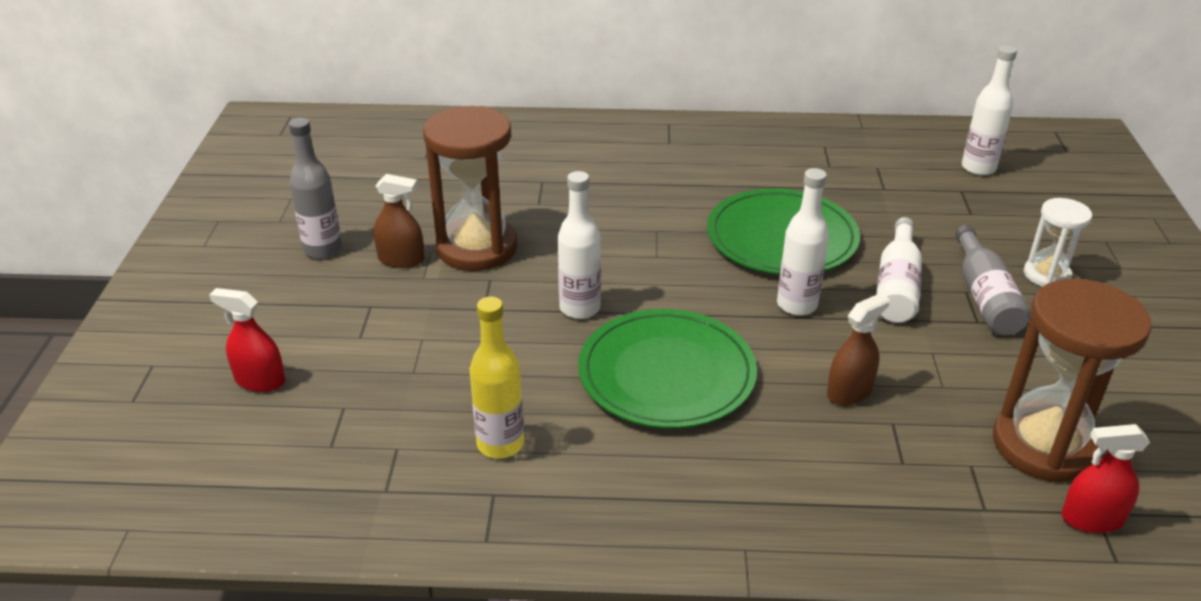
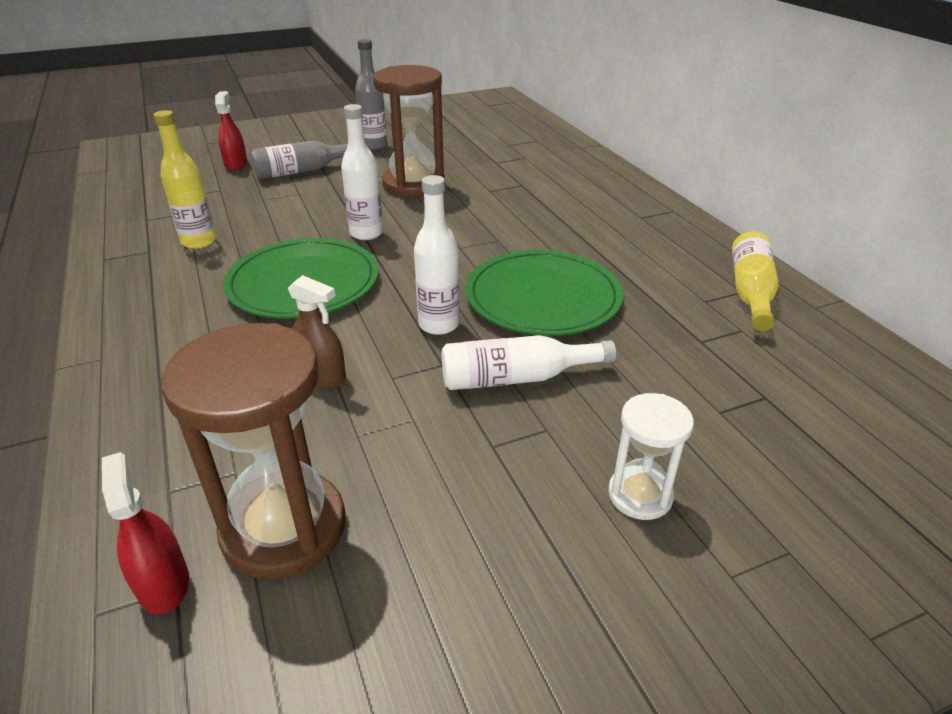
camera: 65 degrees right, 0 degrees up
brown spray bottle [373,174,424,268] -> none
grey bottle [955,225,1031,335] -> grey bottle moved to [251,141,348,179]
white bottle [962,45,1017,175] -> none
none -> yellow bottle [732,231,779,331]

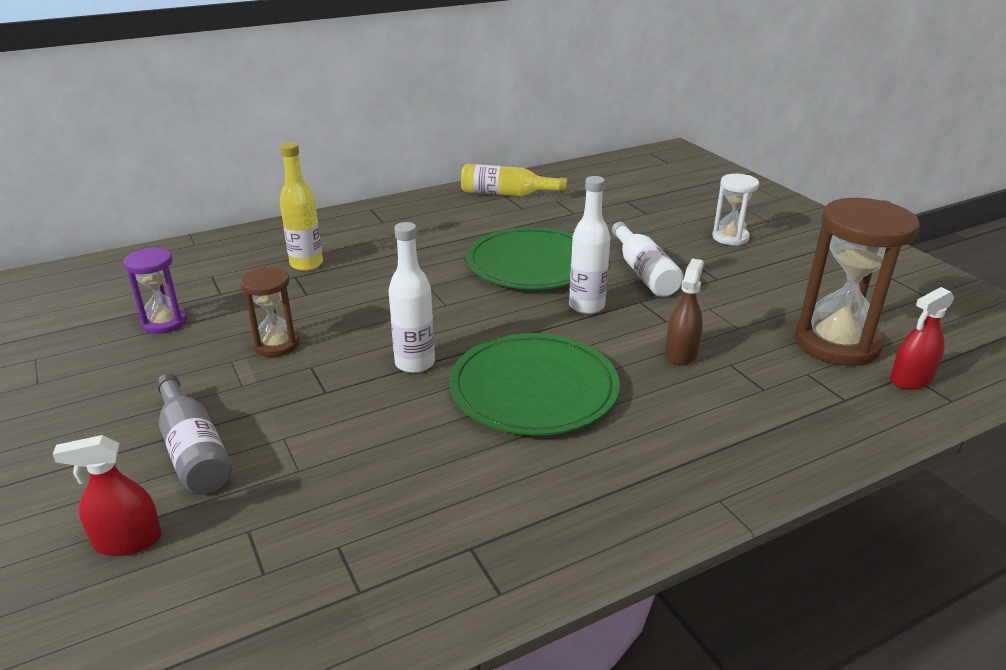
camera: 95 degrees left, 5 degrees down
yellow bottle [153,110,216,249] -> yellow bottle moved to [280,143,323,271]
grey bottle [355,39,387,150] -> none
brown hourglass [373,65,445,197] -> brown hourglass [240,267,299,357], size x0.55
none -> purple hourglass [124,247,187,334]

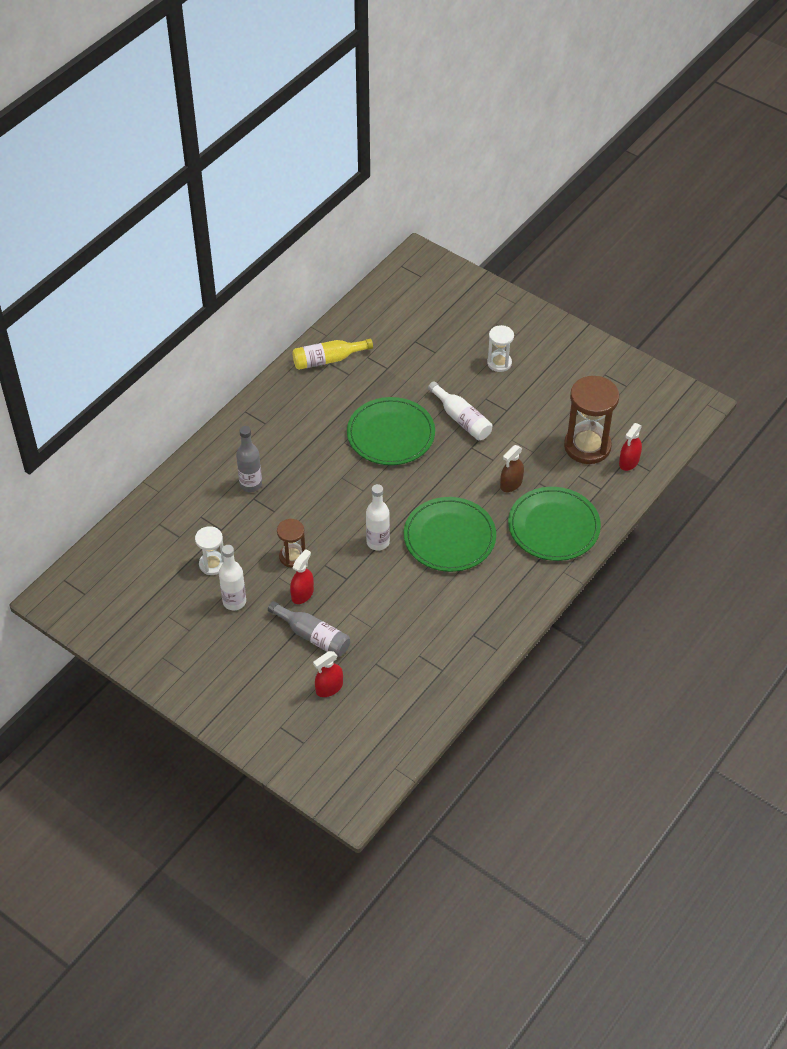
camera: 25 degrees left, 20 degrees up
purple hourglass [124,247,187,334] -> white hourglass [195,526,224,575]
yellow bottle [280,143,323,271] -> grey bottle [236,426,262,492]
white bottle [569,176,610,314] -> white bottle moved to [219,545,246,610]
brown spray bottle [665,258,704,365] -> brown spray bottle turned 135 degrees counterclockwise [500,445,524,492]
none -> red spray bottle [290,549,314,604]
none -> green plate [508,487,601,561]

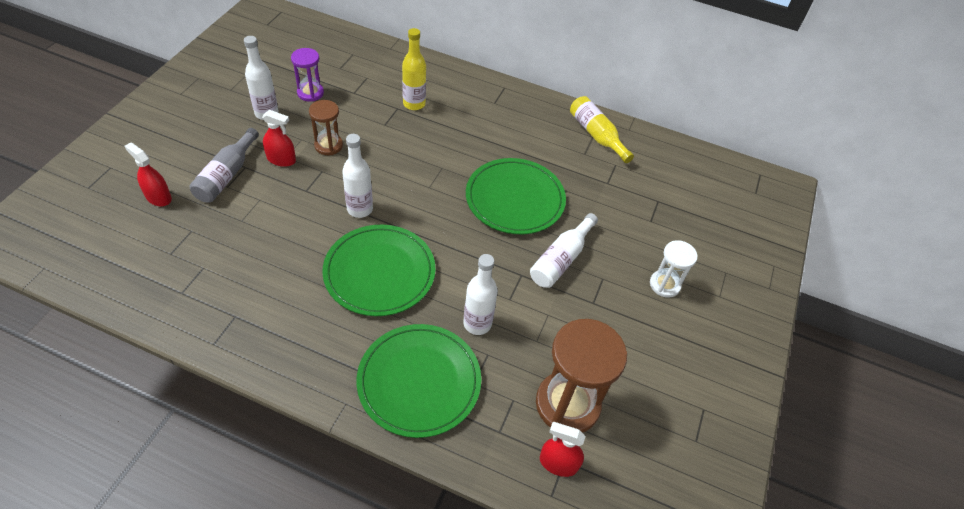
camera: 70 degrees right, 0 degrees up
white hourglass [195,526,224,575] -> purple hourglass [291,48,324,102]
grey bottle [236,426,262,492] -> yellow bottle [402,28,426,110]
brown spray bottle [500,445,524,492] -> white bottle [463,254,498,335]

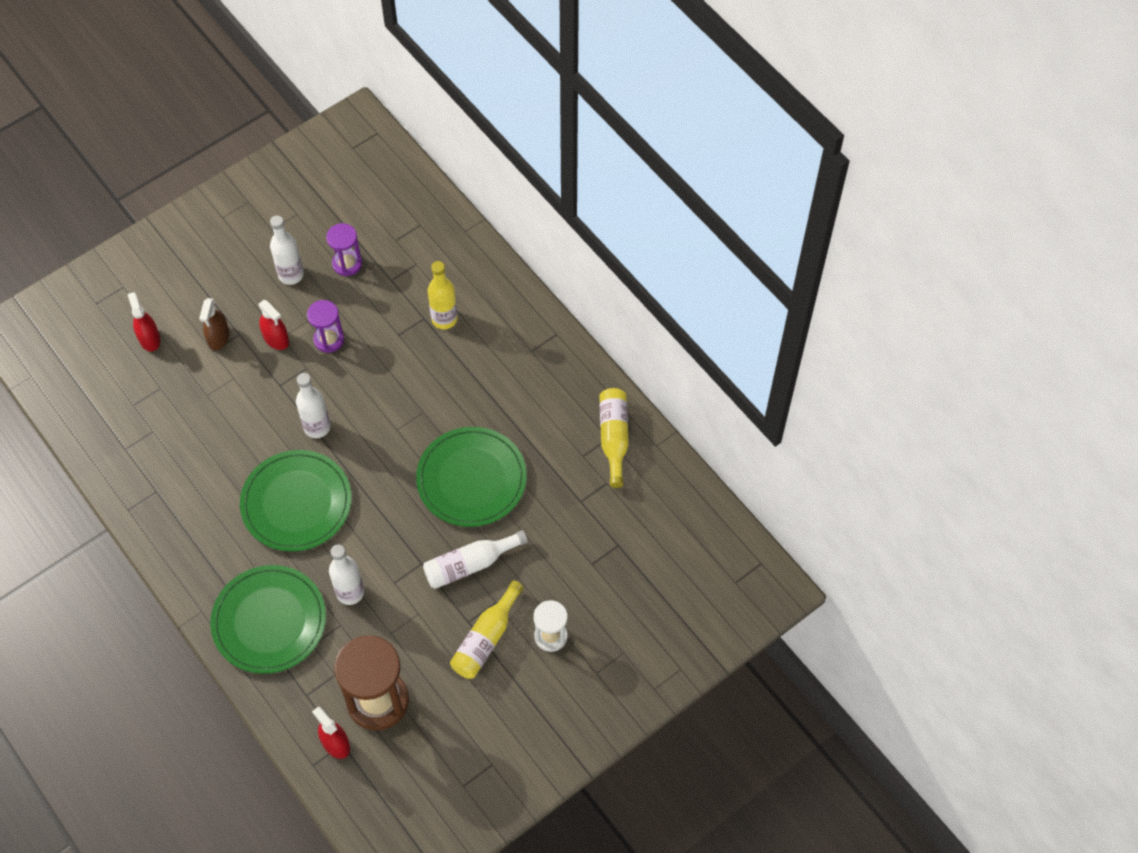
camera: 35 degrees right, 10 degrees up
grey bottle [190,128,259,202] -> brown spray bottle [199,298,229,351]
brown hourglass [309,100,343,155] -> purple hourglass [307,300,344,353]
none -> yellow bottle [450,580,524,679]

